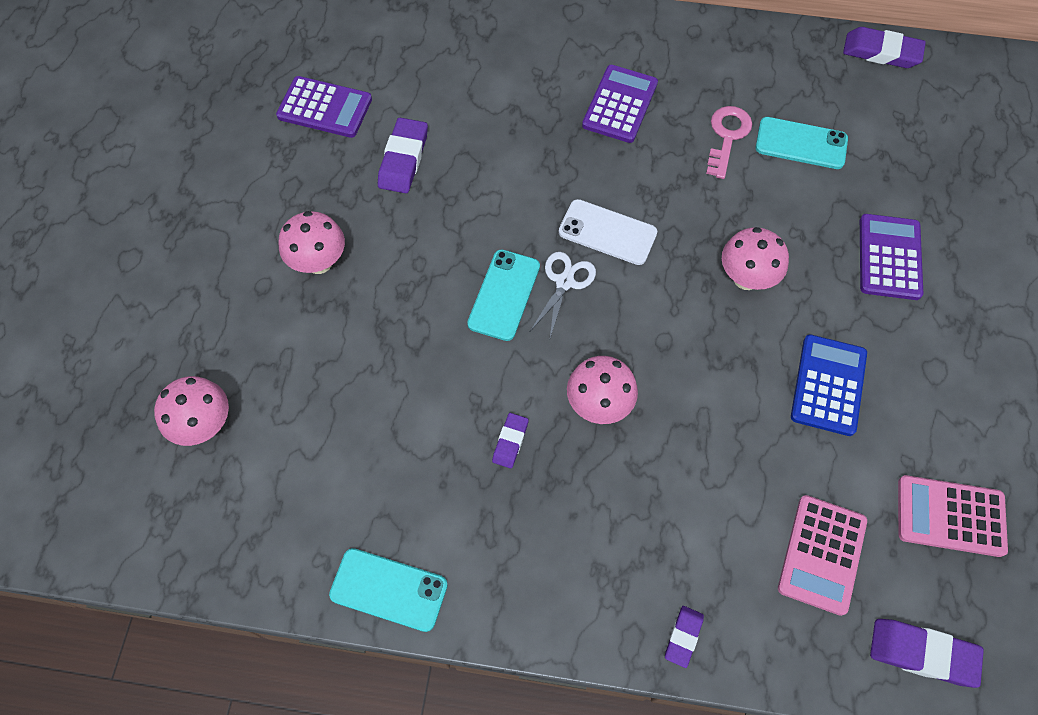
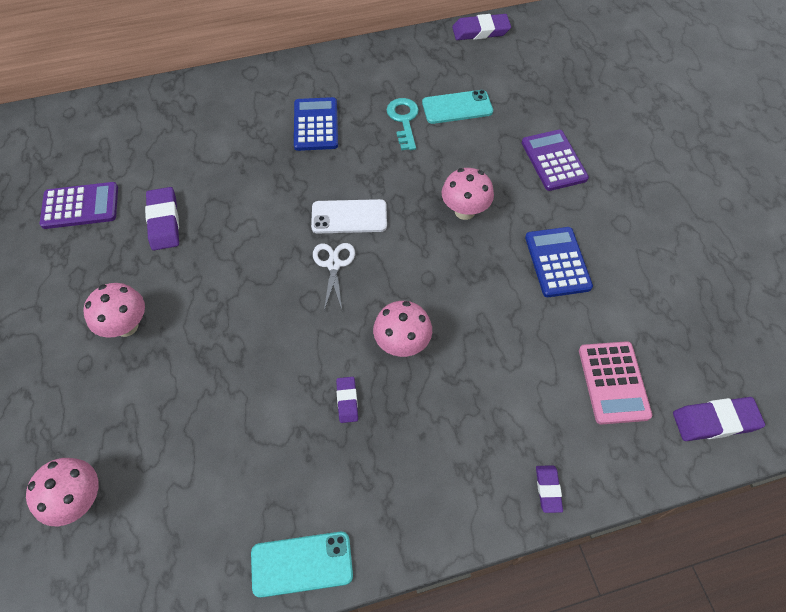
camera: 25 degrees left, 5 degrees down
turquoise phone [467,249,540,341] -> none
purple calculator [582,65,658,143] -> blue calculator [294,97,338,151]
pink key [706,106,752,179] -> turquoise key [387,98,419,150]
pink calculator [898,475,1008,557] -> none

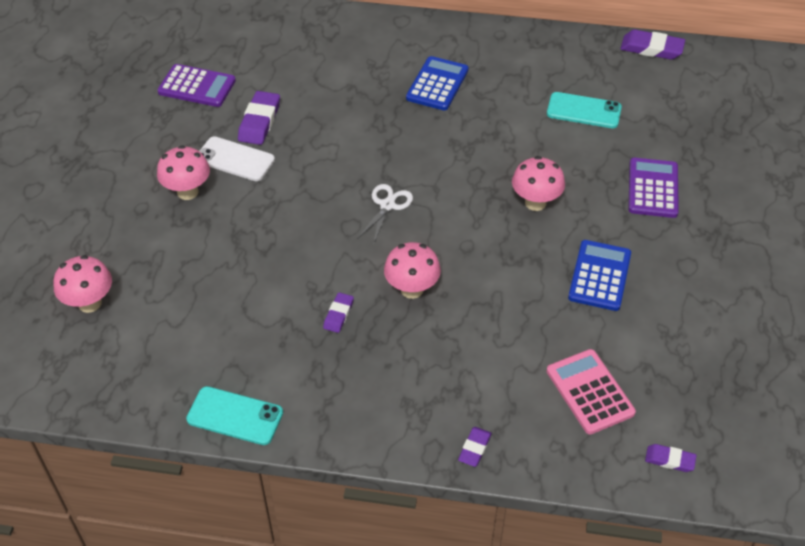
camera: 25 degrees right, 10 degrees down
white phone [311,199,387,233] -> white phone moved to [200,136,275,181]
turquoise key [387,98,419,150] -> none
pink calculator [579,341,652,424] -> pink calculator turned 135 degrees clockwise [547,349,636,434]
purple eraser [673,397,765,441] -> purple eraser [645,444,697,472], size x0.58

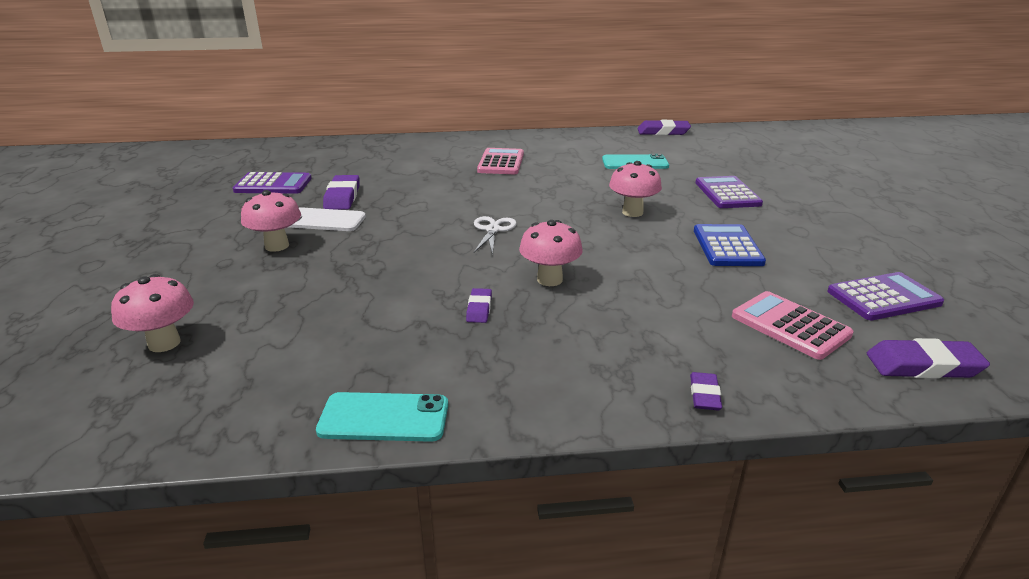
camera: 15 degrees left, 20 degrees down
blue calculator [406,56,469,111] -> pink calculator [477,148,524,174]
purple eraser [645,444,697,472] -> purple eraser [867,338,990,379], size x1.73
none -> purple calculator [828,272,944,320]

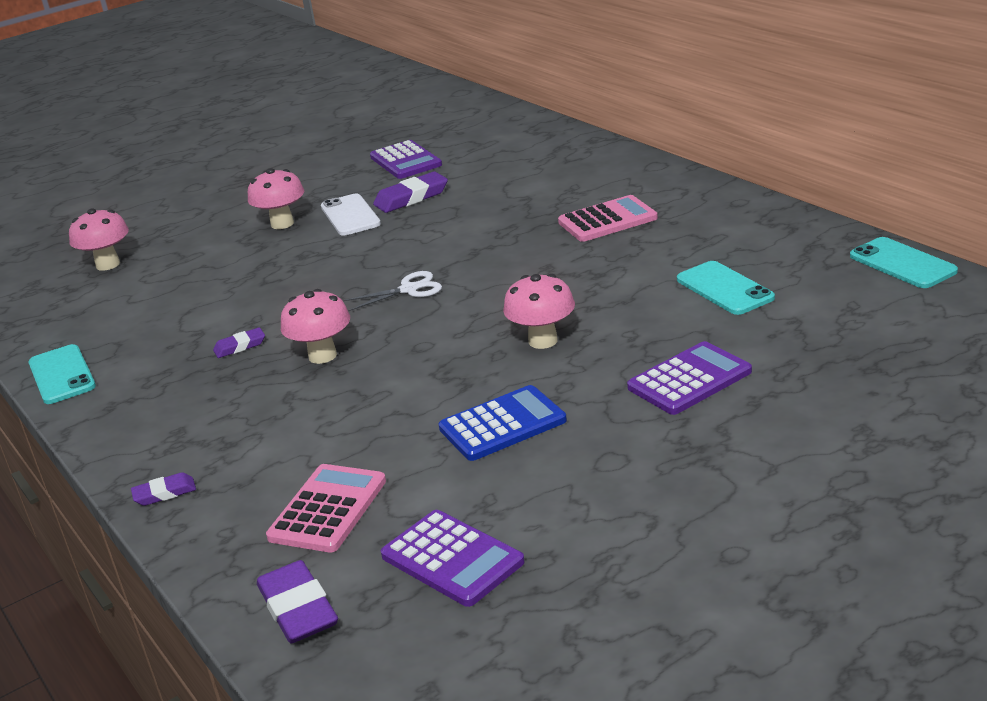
camera: 65 degrees right, 0 degrees up
purple eraser [637,120,691,135] -> turquoise phone [850,237,958,288]

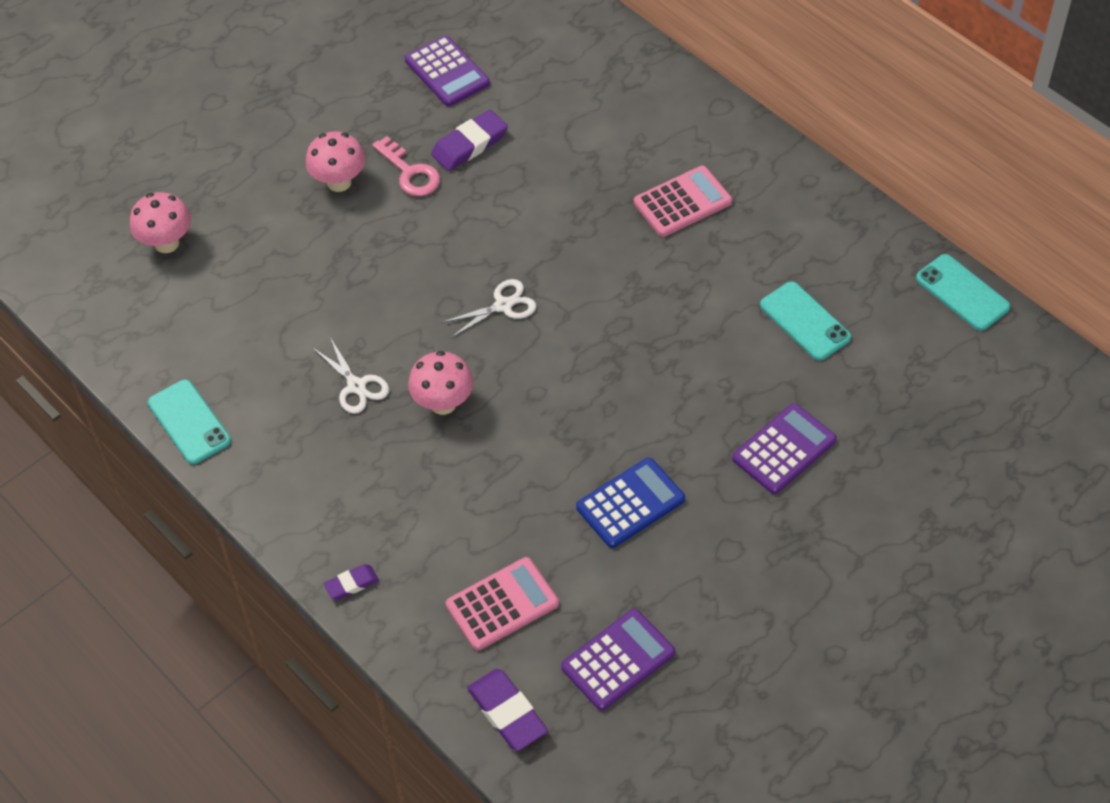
camera: 10 degrees left, 25 degrees up
purple eraser [213,327,265,358] -> white scissors [313,337,389,414]
pink calculator [266,464,386,553] -> pink calculator turned 45 degrees clockwise [446,557,559,651]
white phone [321,193,381,235] -> pink key [372,136,440,196]
purple calculator [381,510,525,607] -> purple calculator turned 75 degrees counterclockwise [561,609,675,711]
pink mushroom [503,274,575,349] -> none

